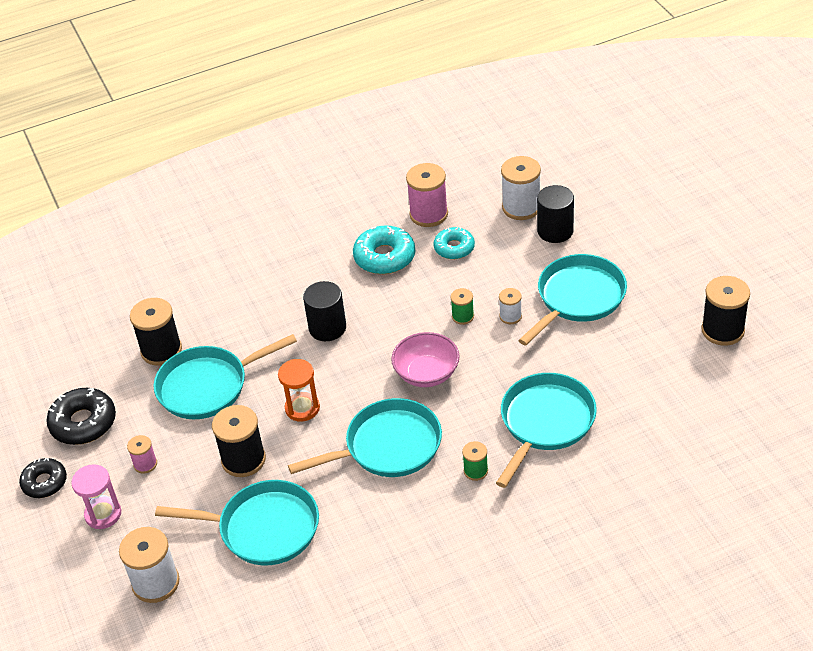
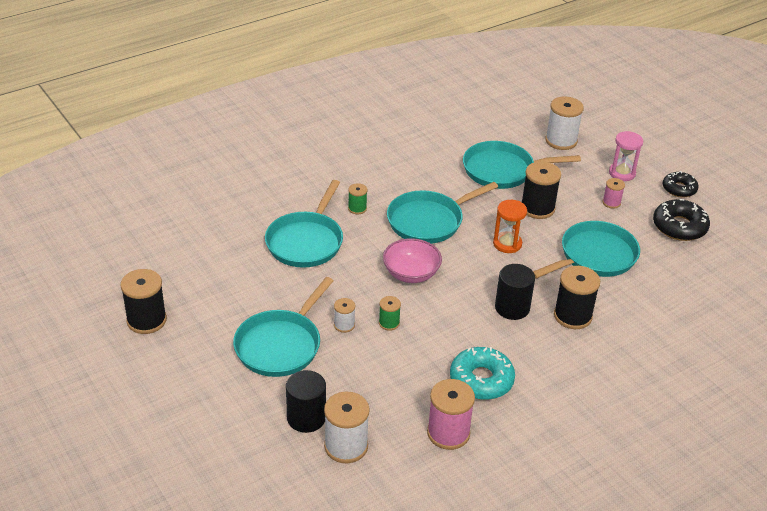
camera: 165 degrees right, 5 degrees down
black spool [130,298,182,365] -> black spool moved to [554,266,600,329]
turquoise donut [433,227,475,259] -> none

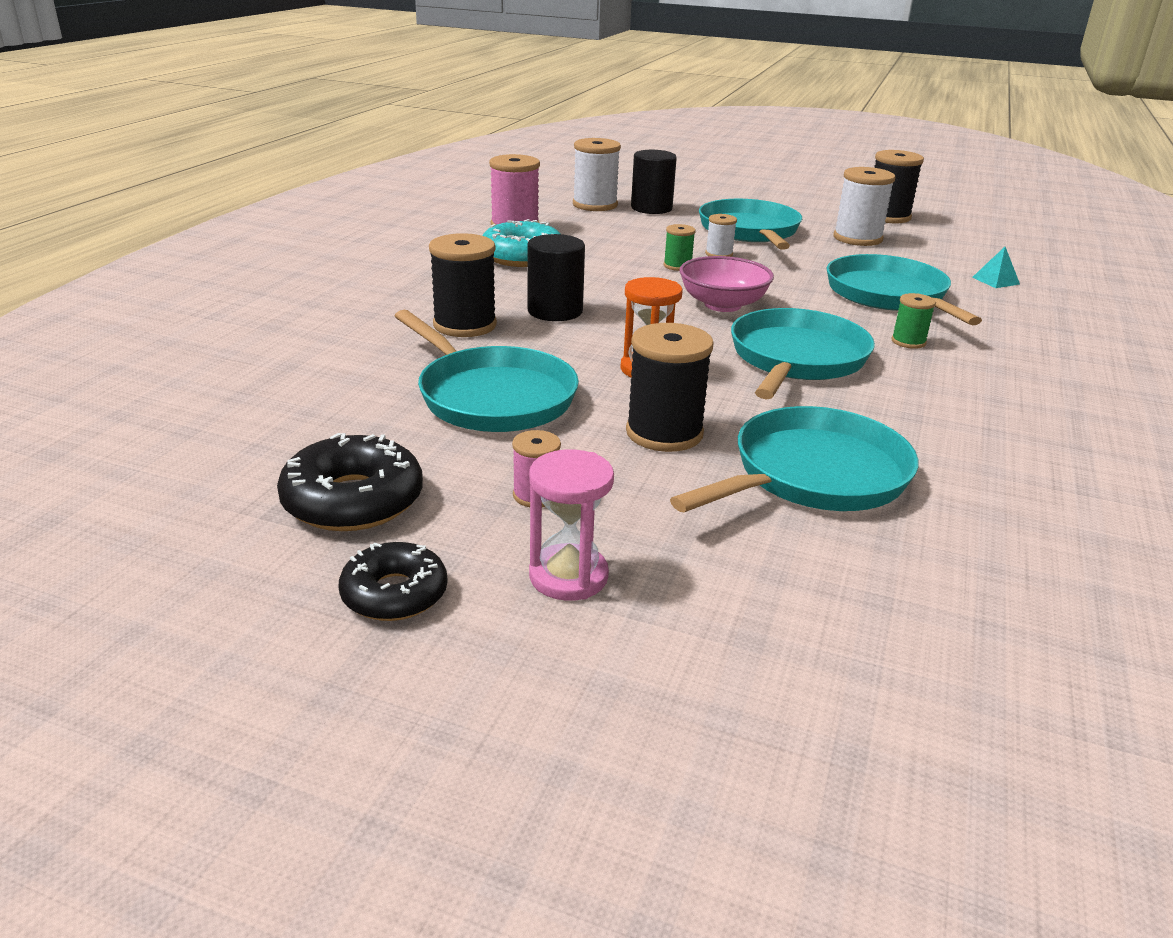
camera: 145 degrees right, 10 degrees down
turquoise pan [533,221,640,279] -> turquoise pan turned 60 degrees counterclockwise [395,310,579,432]
white spool [545,96,584,150] -> white spool moved to [833,167,895,246]
none -> turquoise pyramid [972,247,1020,288]

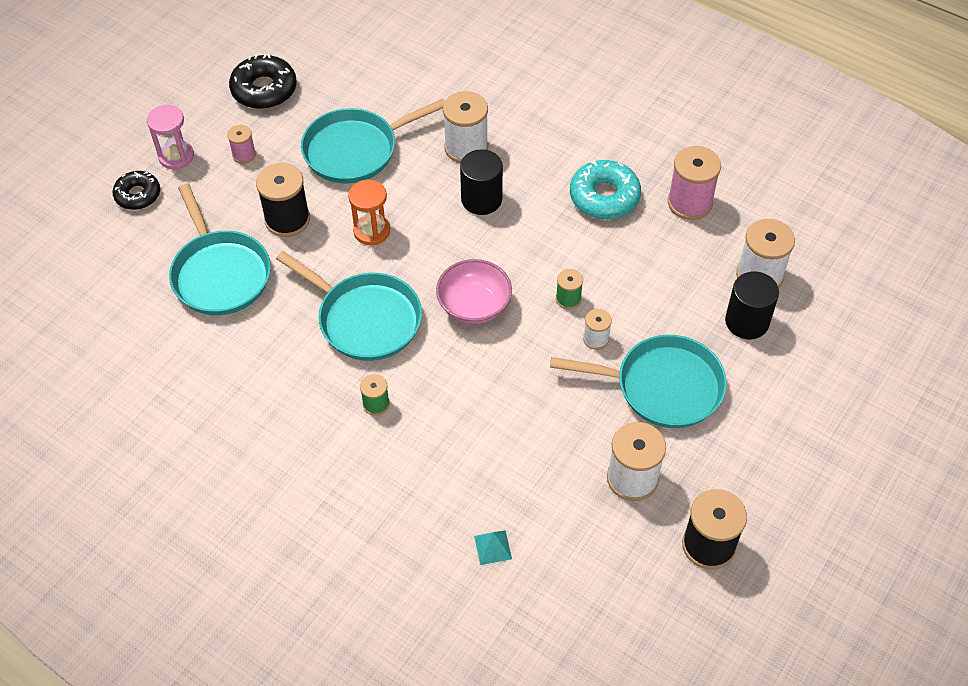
camera: 105 degrees right, 25 degrees up
black donut [339,542,448,621] -> black donut moved to [112,171,160,210]
black spool [429,233,497,337] -> white spool [443,91,488,163]
turquoise pan [827,254,982,325] -> none

